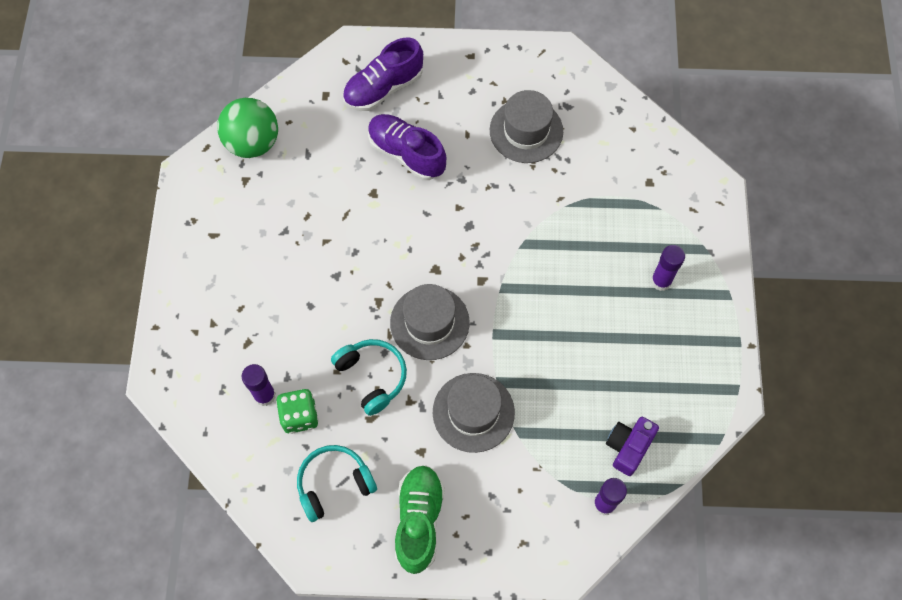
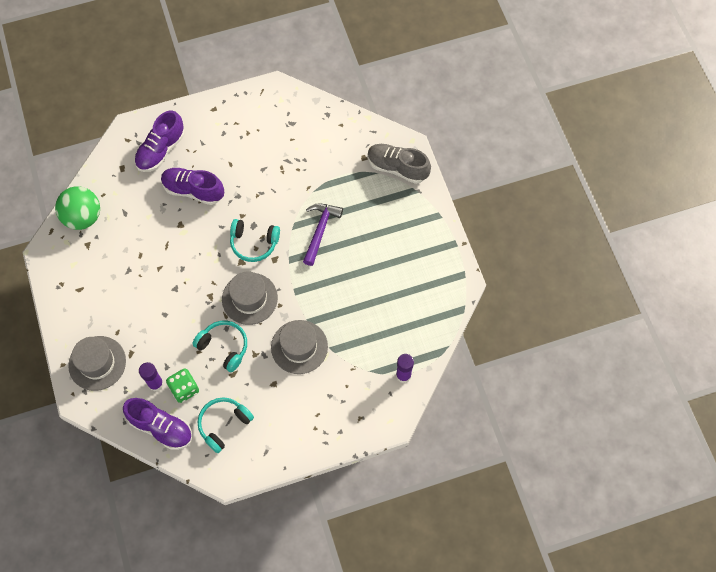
camera: 20 degrees left, 0 degrees up
green shoe [395,465,445,574] -> none
grey hat [490,90,563,163] -> grey hat moved to [68,336,126,391]
purple camera [606,417,659,476] -> none
purple glue stick [651,245,685,291] -> none
none -> purple shoe [123,398,192,450]
none -> turquoise headphones [230,219,280,262]
none -> purple hammer [303,203,343,266]
none -> grey shoe [368,144,431,184]

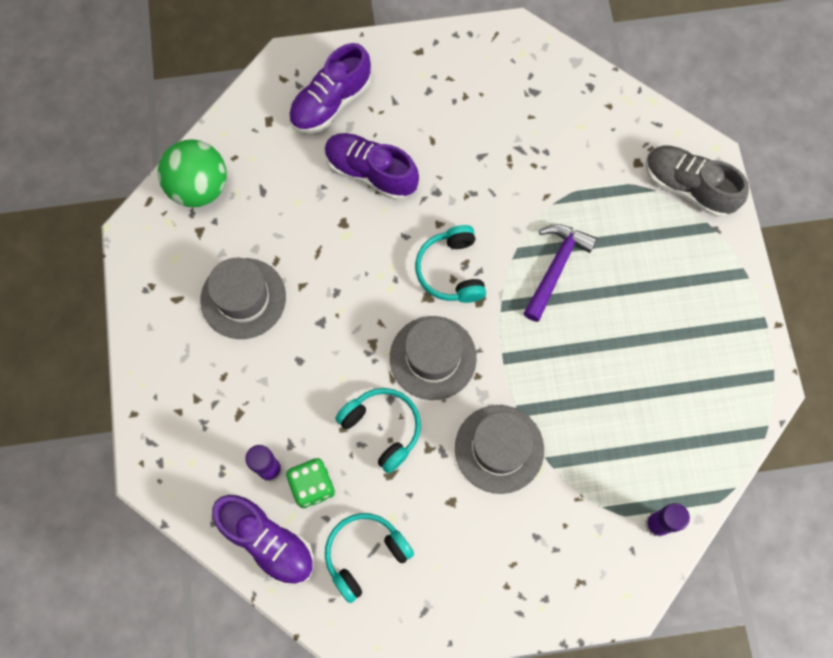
camera: 10 degrees right, 5 degrees up
grey hat [68,336,126,391] -> grey hat moved to [200,258,286,339]
turquoise headphones [230,219,280,262] -> turquoise headphones turned 60 degrees clockwise [415,225,486,303]

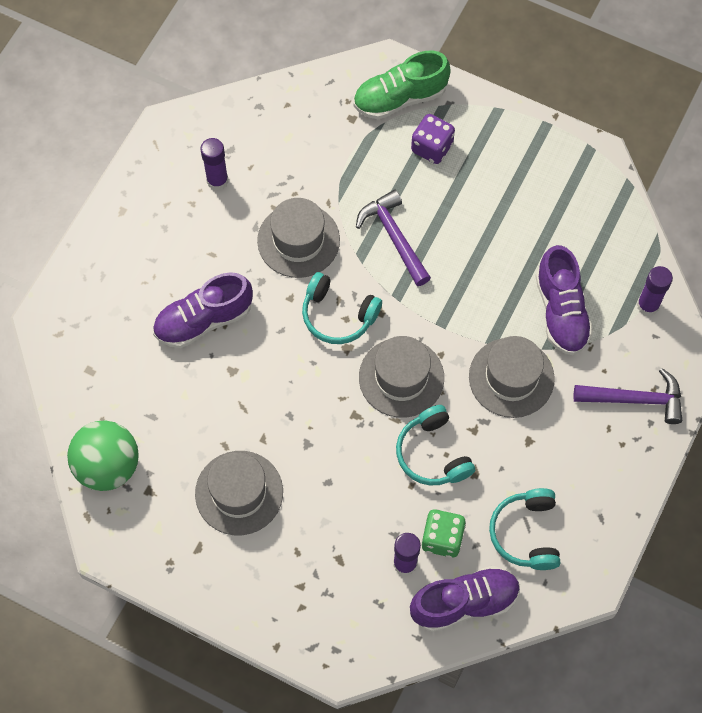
camera: 55 degrees left, 5 degrees down
purple shoe [289,43,371,133] -> purple shoe moved to [535,245,593,355]
turquoise headphones [335,388,421,473] -> turquoise headphones turned 105 degrees counterclockwise [396,405,475,485]
grey shoe [645,146,749,218] -> green shoe [353,50,451,119]
none -> purple glue stick [200,138,228,191]
none -> grey hat [257,198,340,278]
none -> purple dice [411,114,455,164]
none -> purple hammer [574,368,682,424]

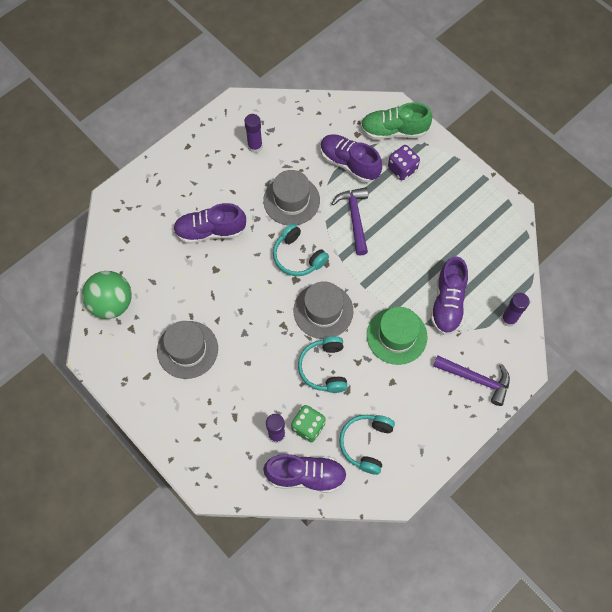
camera: 20 degrees right, 0 degrees up
grey hat [469,336,555,418] -> green hat [367,307,427,365]
none -> purple shoe [321,134,382,182]

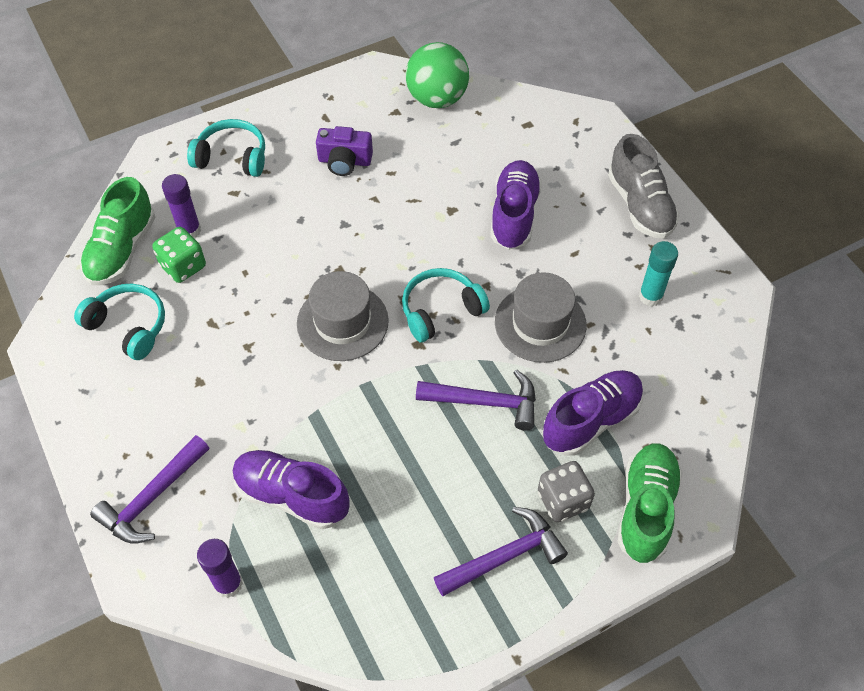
camera: 105 degrees right, 10 degrees down
grey hat [157,321,218,379] -> purple camera [316,126,373,176]
purple glue stick [244,114,263,153] -> turquoise glue stick [639,241,678,307]
purple shoe [263,454,347,493] -> green shoe [80,177,155,285]
turquoise headphones [298,336,348,393] -> turquoise headphones moved to [187,119,265,177]
green hat [367,307,427,365] -> none
purple dice [388,145,420,180] -> grey dice [538,461,595,522]
none -> purple hammer [434,507,568,596]
none -> grey shoe [608,134,679,238]

